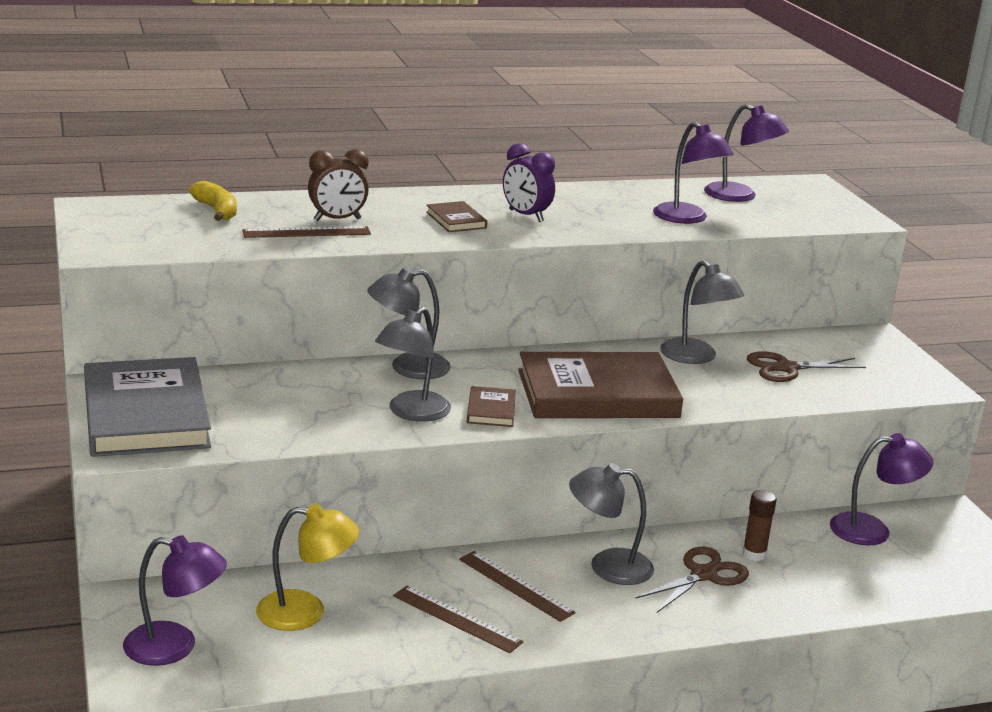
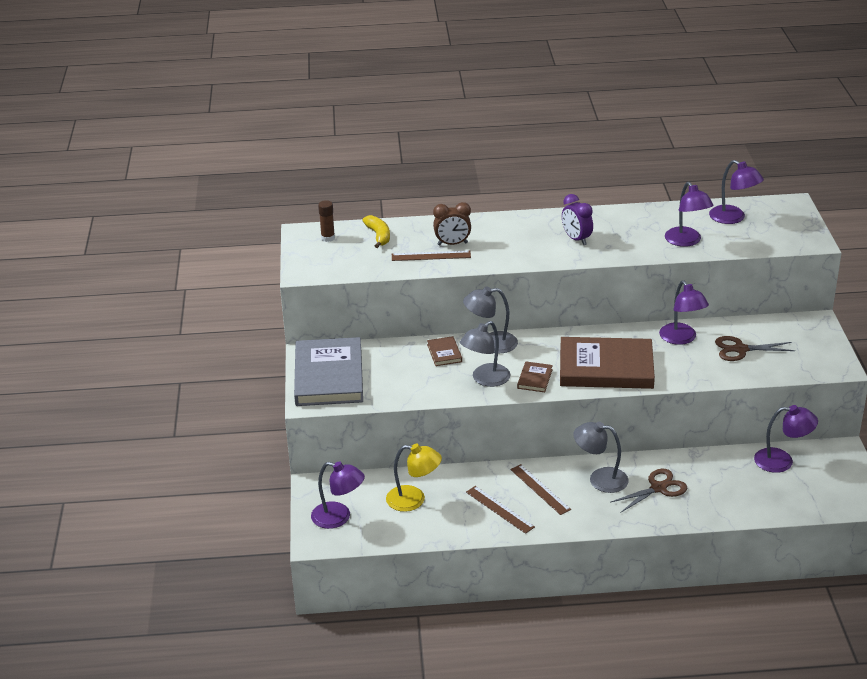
camera: 15 degrees right, 10 degrees up
brown book [426,201,487,232] -> brown book moved to [427,336,462,366]
grey lamp [660,260,745,364] -> purple lamp [659,281,709,345]
brown glue stick [742,490,777,561] -> brown glue stick moved to [318,200,335,242]

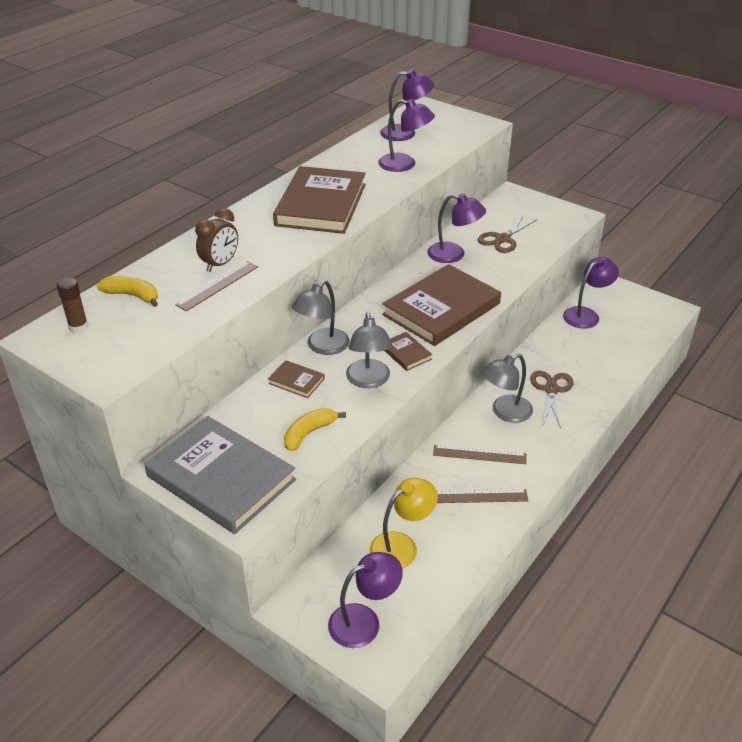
camera: 50 degrees left, 5 degrees up
purple clock [562,194,593,245] -> brown book [273,166,366,234]
none -> yellow banana [284,408,346,452]

